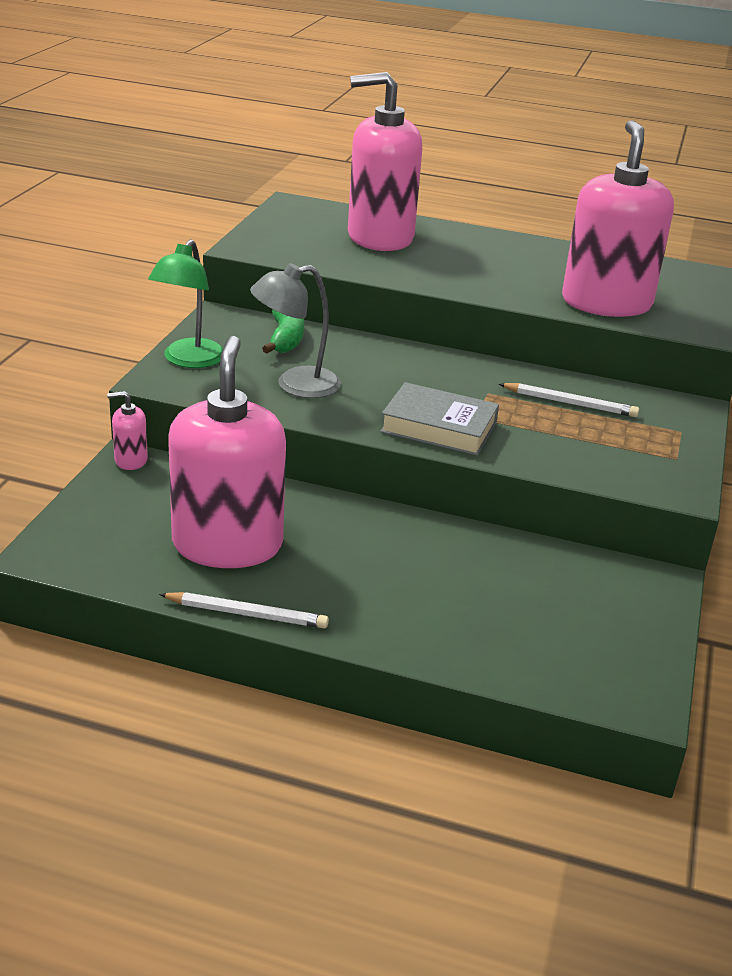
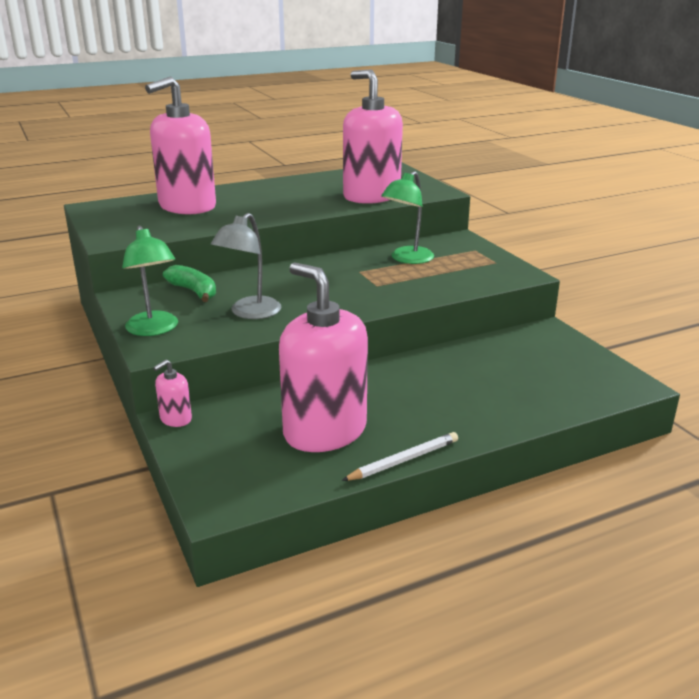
camera: 40 degrees left, 5 degrees down
grey book [380,382,499,456] -> none
white pencil [499,383,639,417] -> green lamp [381,171,434,264]

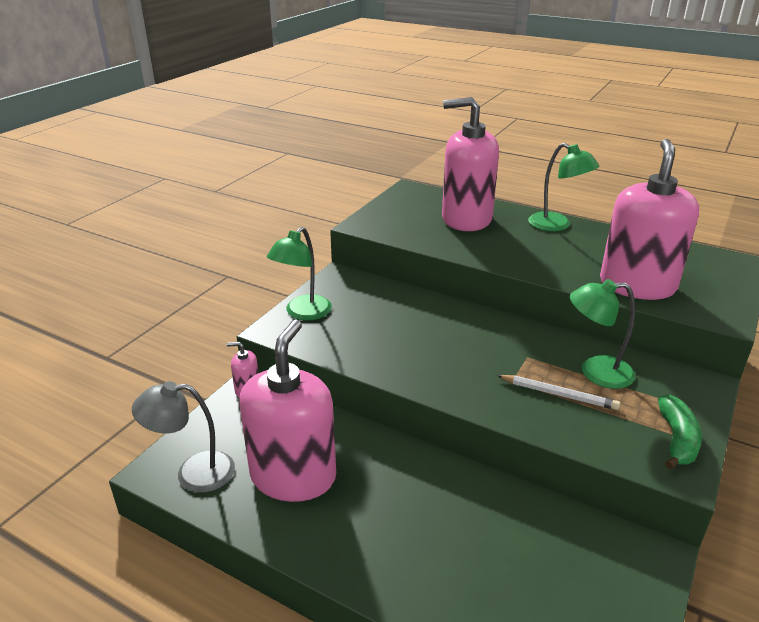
camera: 55 degrees right, 5 degrees up
green banana [163,265,216,302] -> green banana moved to [658,395,702,469]
grey lamp [211,213,281,319] -> grey lamp moved to [132,381,235,493]
white pencil [342,432,458,481] -> white pencil moved to [497,375,620,410]
none -> green lamp [528,143,600,231]

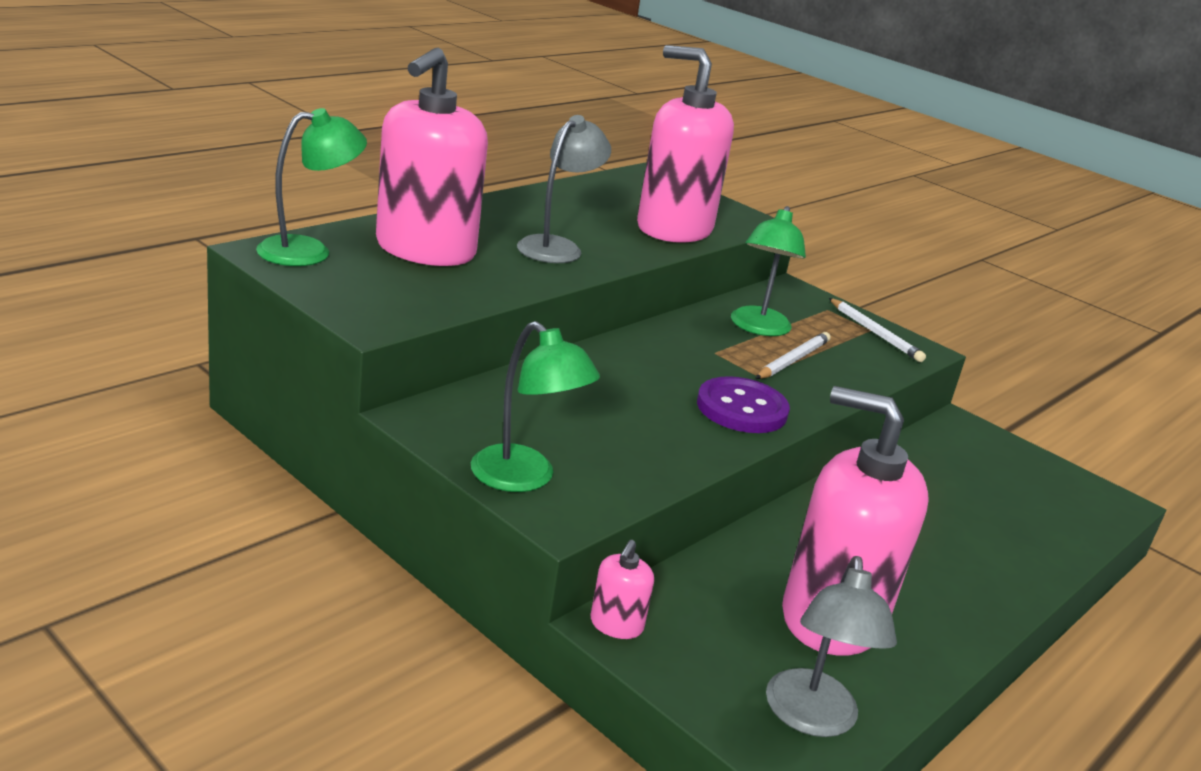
camera: 80 degrees left, 5 degrees down
green lamp [528,143,600,231] -> green lamp moved to [256,108,367,266]
green banana [658,395,702,469] -> white pencil [829,298,926,362]
none -> grey lamp [517,115,611,263]
none -> purple button [697,376,790,433]

